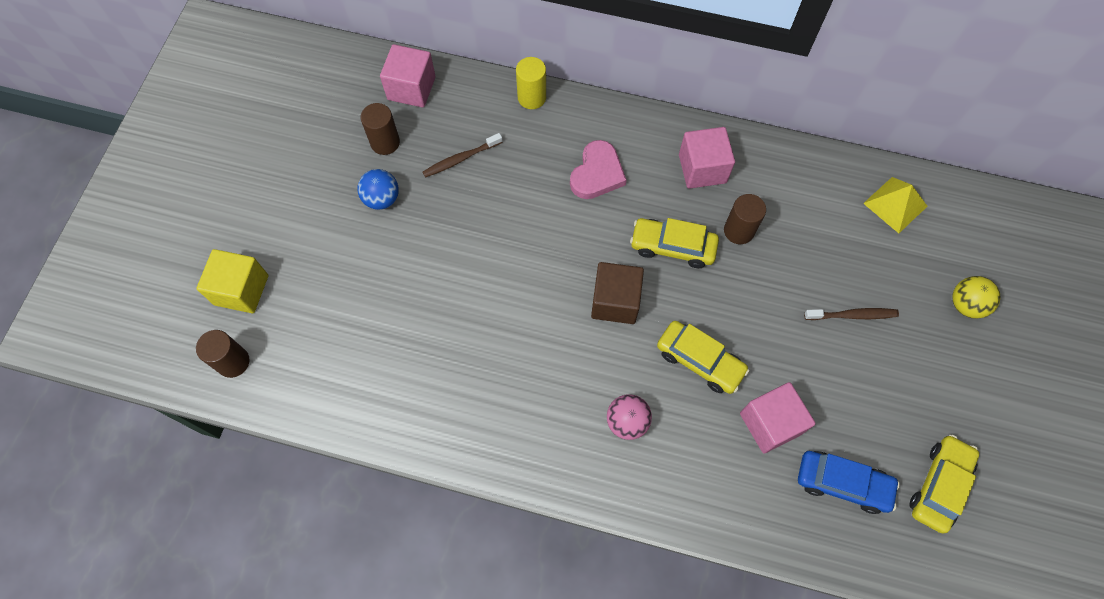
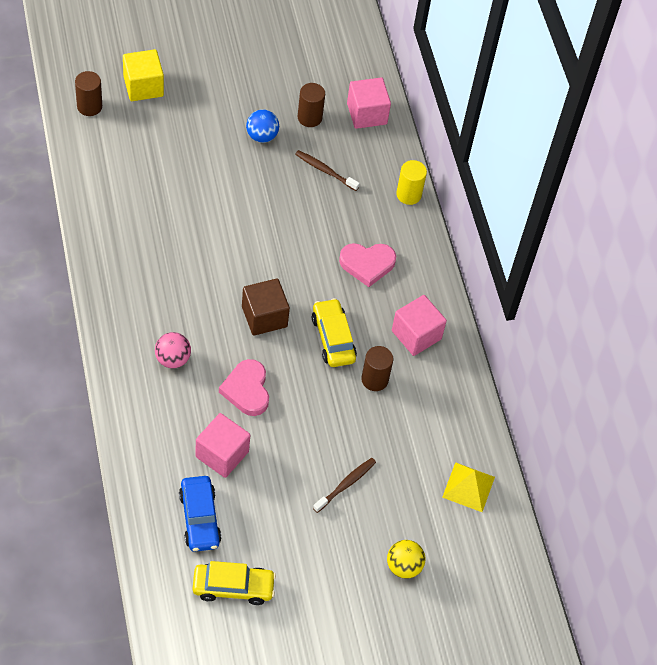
camera: 55 degrees right, 10 degrees down
yellow car [657,321,750,394] -> pink heart [219,359,269,416]
brown toothbrush [804,308,899,320] -> brown toothbrush turned 105 degrees counterclockwise [313,458,376,513]

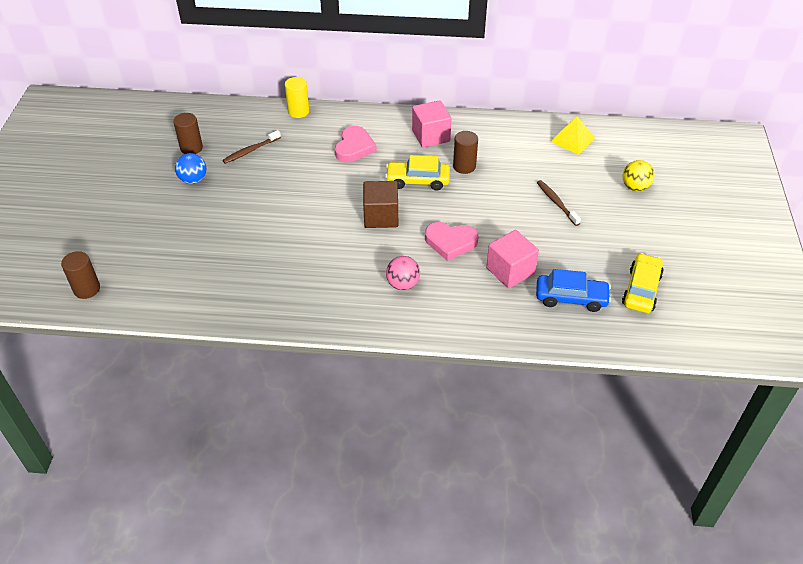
camera: 65 degrees left, 10 degrees down
yellow cube [123,49,164,101] -> none
pink cube [347,78,391,129] -> none

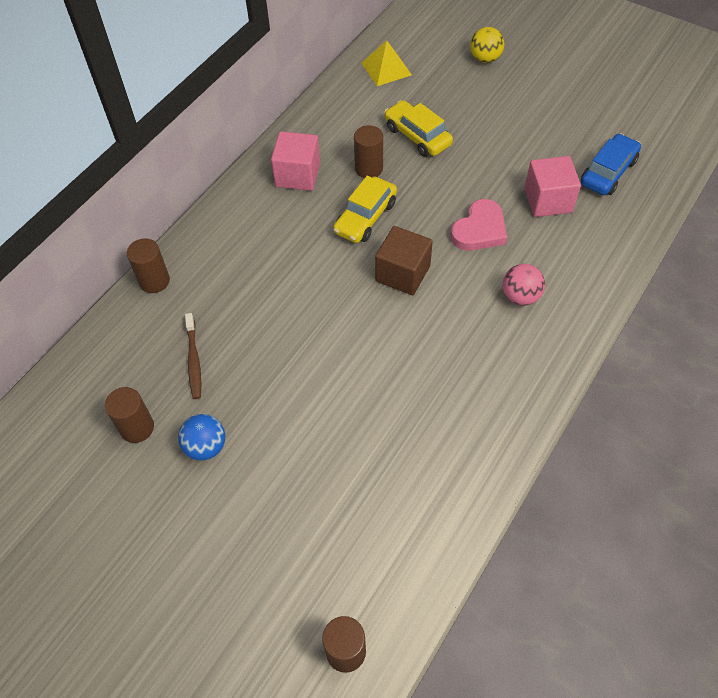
camera: 60 degrees left, 10 degrees up
yellow cylinder [285,77,309,118] -> brown cylinder [127,238,170,293]
pink heart [335,126,377,162] -> none
brown toothbrush [537,180,581,226] -> none
yellow car [622,253,664,313] -> yellow car moved to [384,100,453,157]

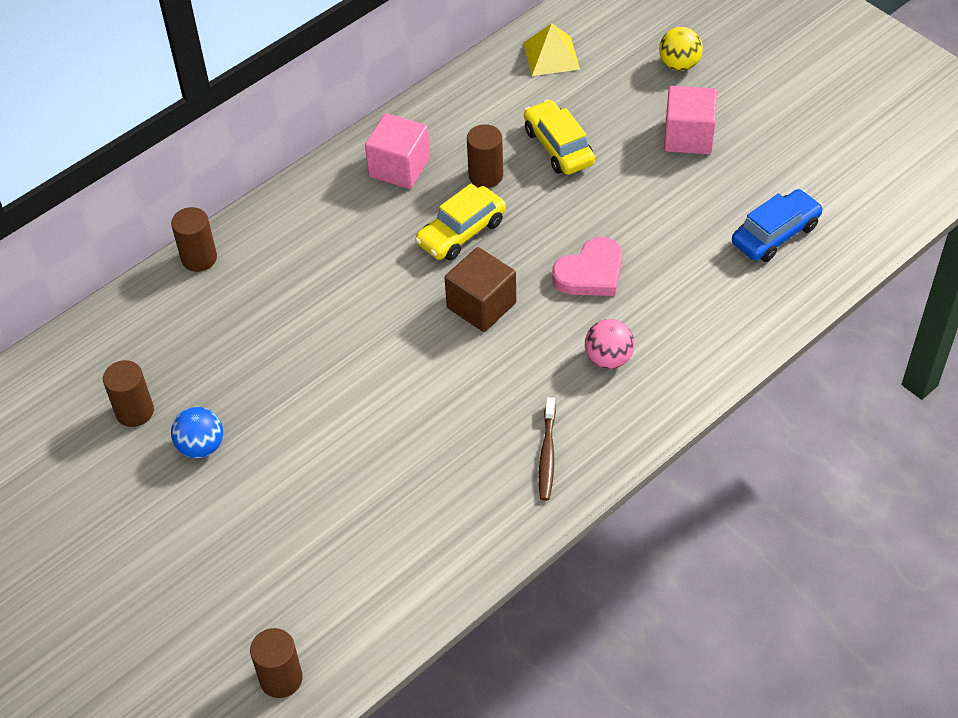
camera: 15 degrees right, 5 degrees down
brown toothbrush [185,313,201,399] -> brown toothbrush moved to [539,397,556,501]
pink cube [525,156,581,217] -> pink cube moved to [664,86,717,154]

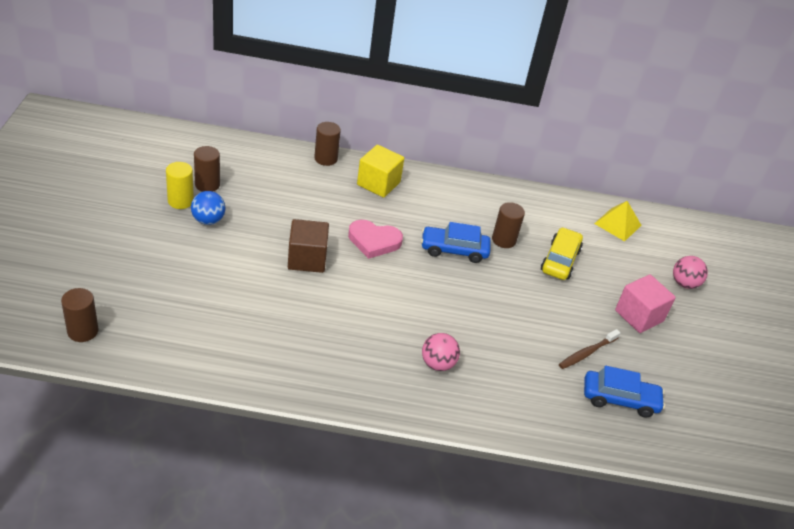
camera: 40 degrees right, 10 degrees down
pink cube [365,113,430,189] -> none
yellow car [415,184,506,260] -> blue car [421,222,491,263]
brown cube [445,247,516,332] -> brown cube moved to [288,219,329,273]
brown toothbrush [539,397,556,501] -> brown toothbrush moved to [559,329,620,369]
pink heart [552,237,622,296] -> pink heart moved to [348,220,403,259]
yellow ball [659,27,703,71] -> pink ball [673,256,708,289]
none -> yellow cylinder [166,162,194,209]
none -> yellow cube [357,145,404,198]

